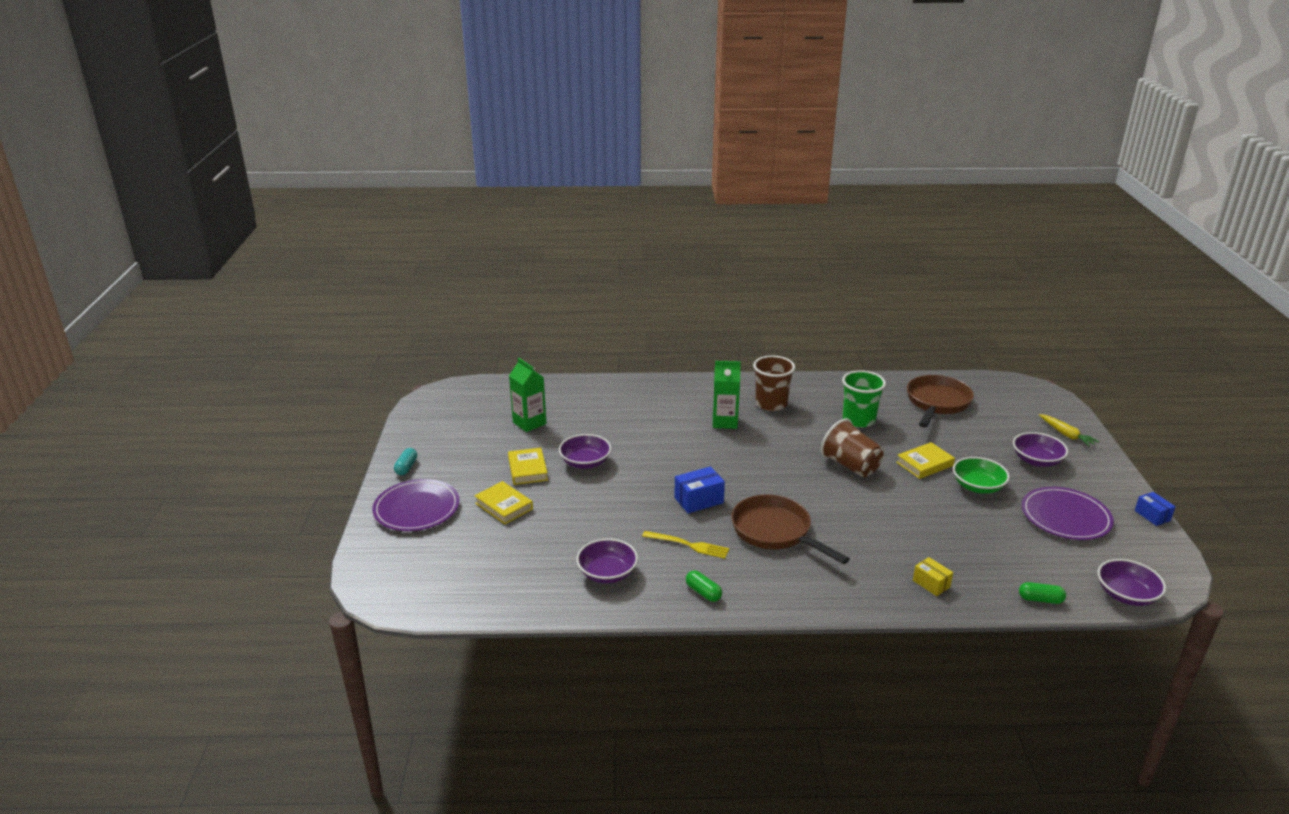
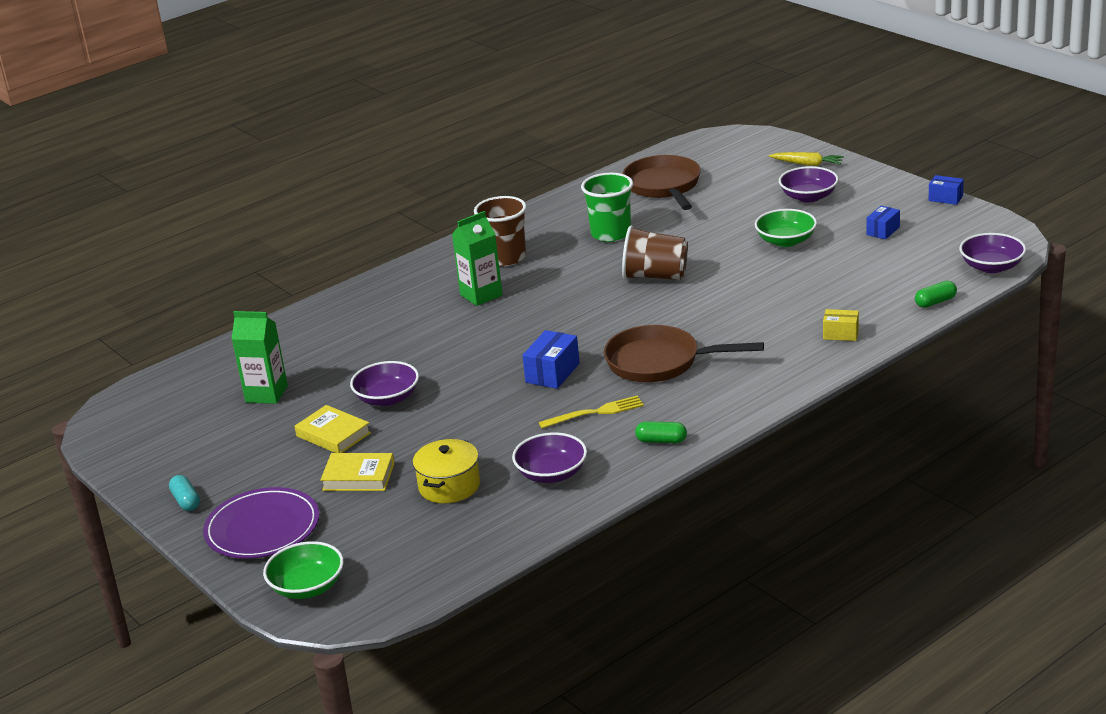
camera: 35 degrees left, 0 degrees up
yellow book [896,442,955,479] -> none
purple plate [1022,487,1114,540] -> blue box [866,206,900,239]
none -> green bowl [263,541,344,599]
none -> yellow pot [413,439,480,503]

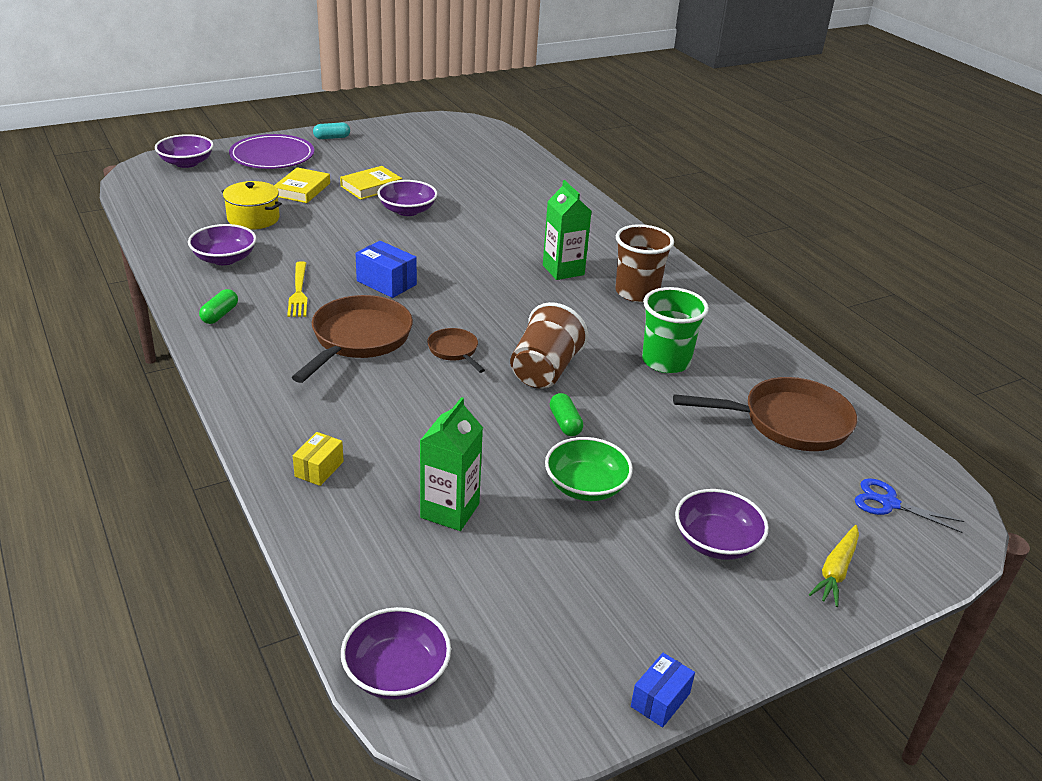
camera: 95 degrees right, 5 degrees up
green carton [232,311,288,404] -> green carton moved to [420,397,483,531]
green bowl [263,541,344,599] -> purple bowl [155,134,214,168]
blue box [866,206,900,239] -> none
green capsule [915,281,957,308] -> green capsule moved to [550,393,583,436]
none -> brown pan [427,328,485,373]
none -> blue scissors [855,478,965,533]

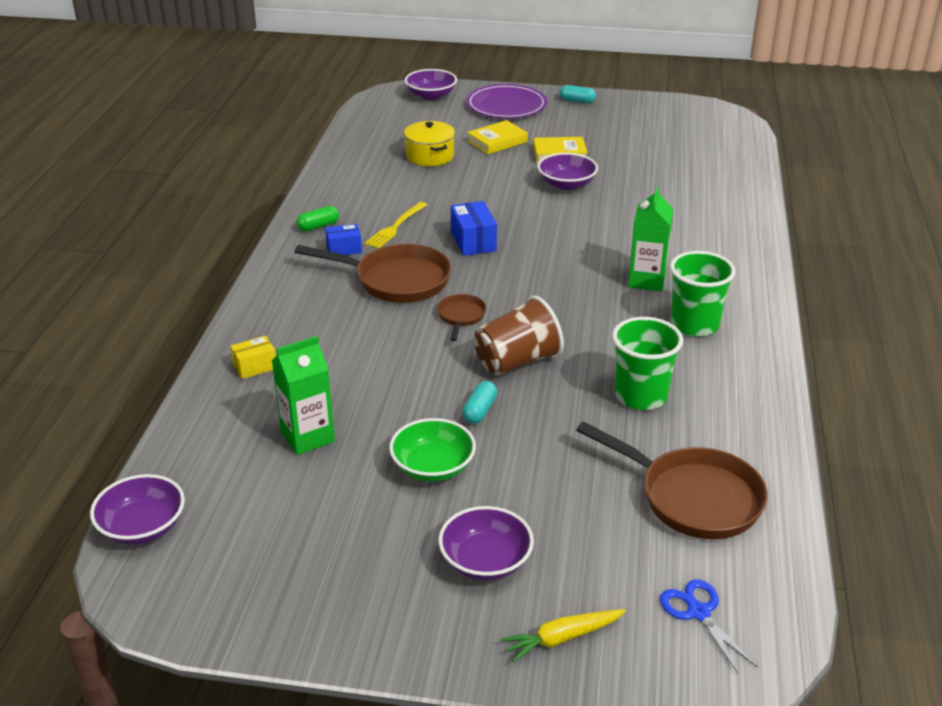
camera: 40 degrees right, 0 degrees up
purple bowl [188,224,256,265] -> none
brown pan [292,295,413,383] -> brown pan turned 45 degrees clockwise [294,244,452,303]
green capsule [550,393,583,436] -> turquoise capsule [462,381,497,424]
brown cup [615,224,674,302] -> green cup [670,251,736,337]
blue box [631,653,695,727] -> blue box moved to [325,224,362,255]

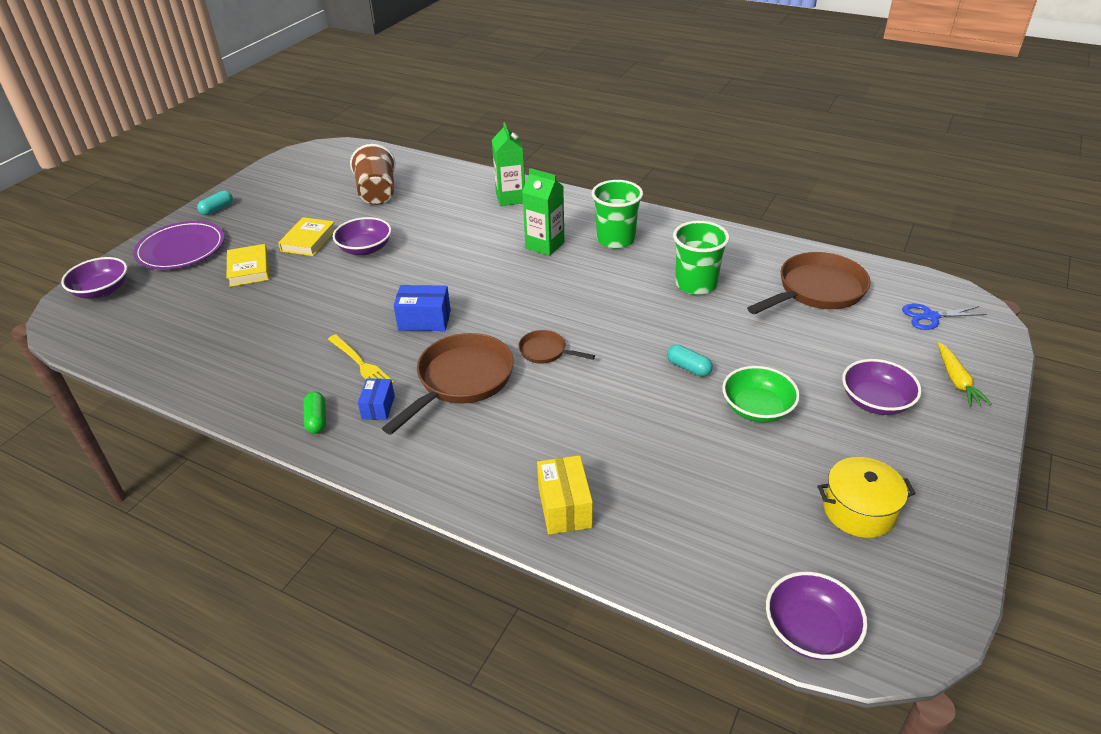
camera: 70 degrees left, 5 degrees up
yellow box [230,336,276,379] -> yellow box [537,455,593,535], size x1.51
green carton [272,336,335,455] -> green carton moved to [492,122,525,206]
yellow pot [404,121,455,166] -> yellow pot moved to [818,457,916,538]
brown cup [474,296,564,376] -> brown cup moved to [350,144,396,205]

